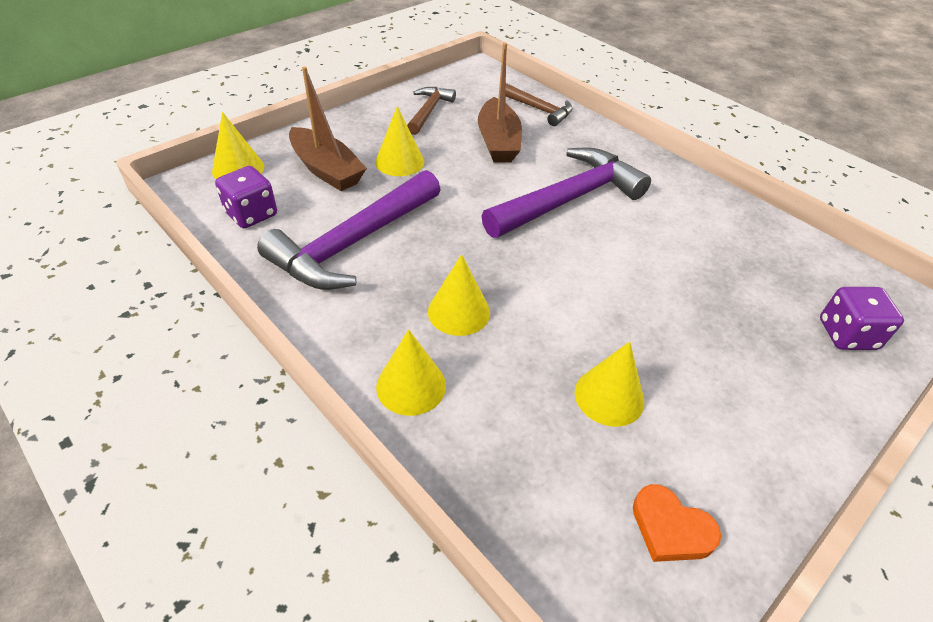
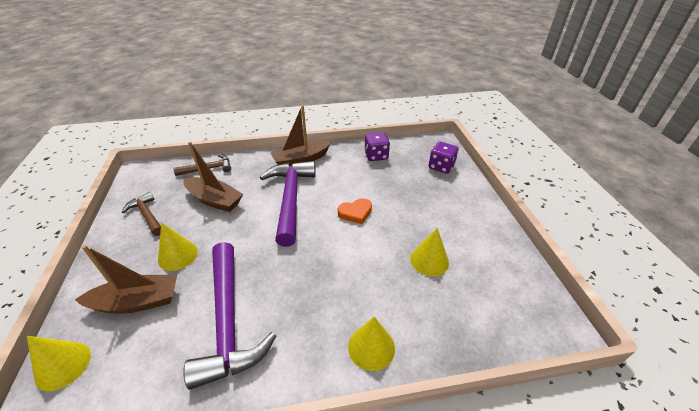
camera: 55 degrees left, 5 degrees down
purple dice [215,166,277,228] -> purple dice moved to [364,132,390,161]
yellow cone [428,254,490,336] -> none
orange heart [633,484,721,562] -> orange heart moved to [338,198,372,224]
none -> brown boat [271,105,331,166]

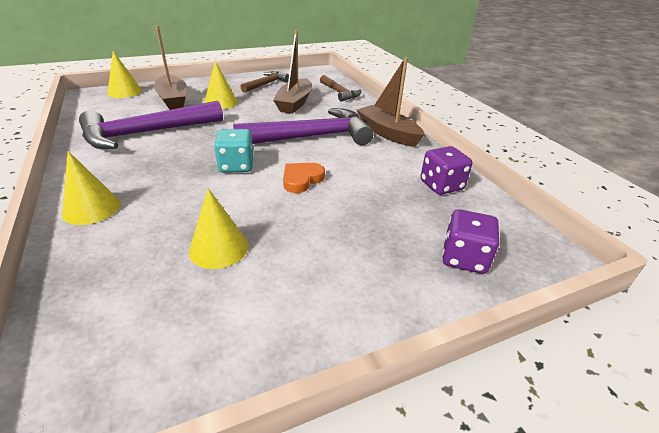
camera: 75 degrees right, 5 degrees down
orange heart [338,198,372,224] -> orange heart turned 75 degrees clockwise [283,163,325,193]
none -> turquoise dice [214,129,254,173]

